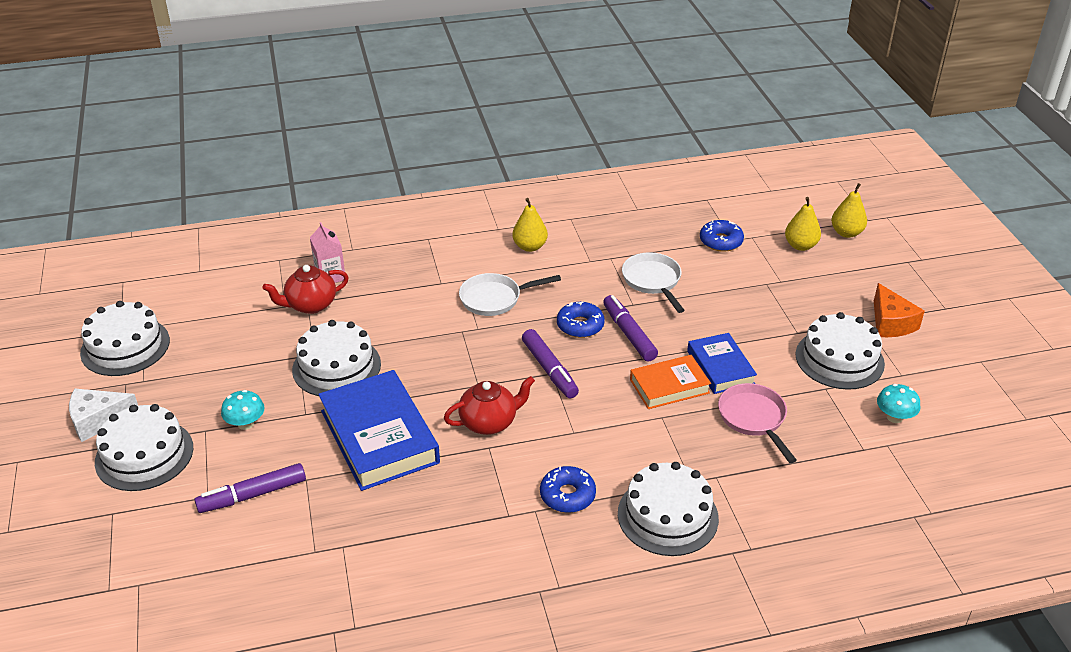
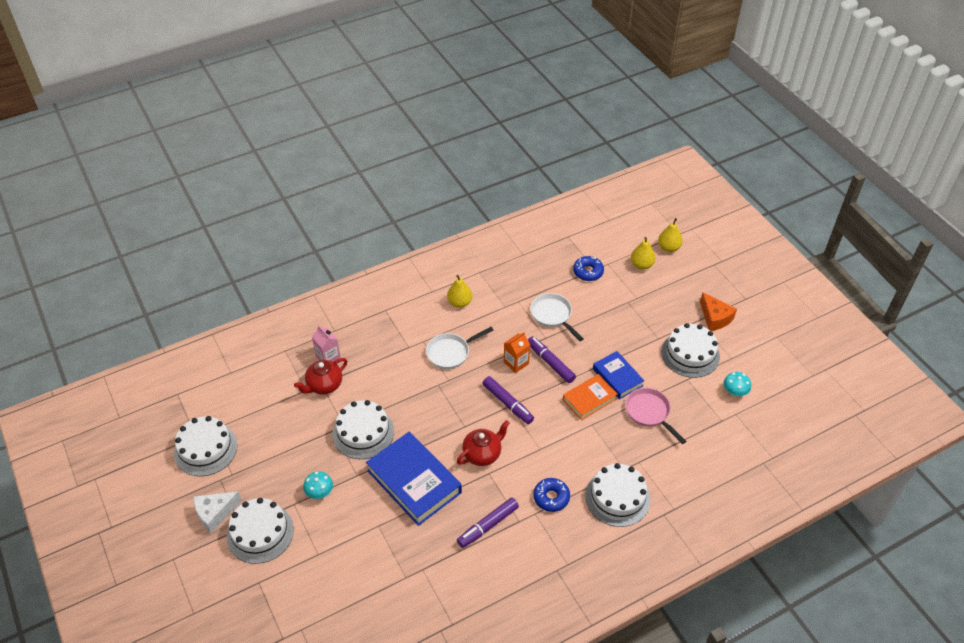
camera: 15 degrees left, 10 degrees up
purple marker [195,463,306,513] -> purple marker moved to [457,498,519,548]
blue donut [557,302,605,338] -> orange carton [504,332,530,373]

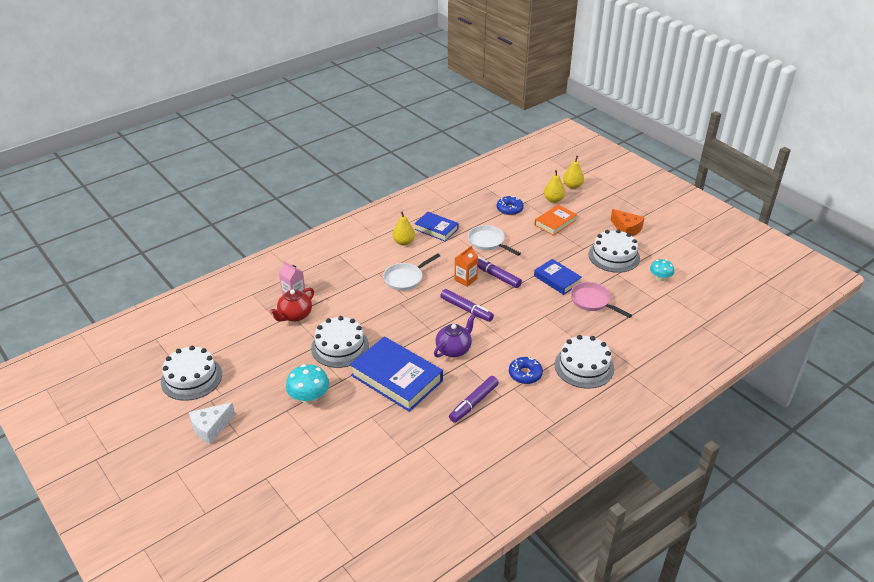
camera: 10 degrees left, 10 degrees down
white cake [227,498,294,564] -> none
turquoise mushroom [303,471,333,499] -> turquoise mushroom [286,364,329,404], size x1.53
red teapot [457,420,510,466] -> purple teapot [434,314,475,357]
orange book [563,374,617,421] -> orange book moved to [535,205,577,236]
none -> blue book [414,212,459,241]

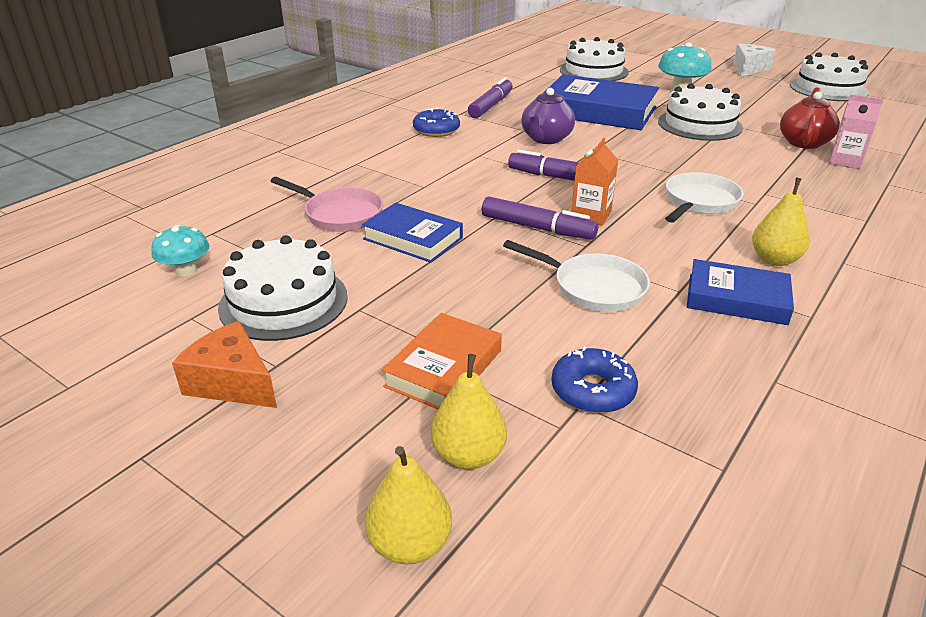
camera: 165 degrees right, 5 degrees down
white cake [555,335,614,389] -> white cake moved to [560,37,629,81]

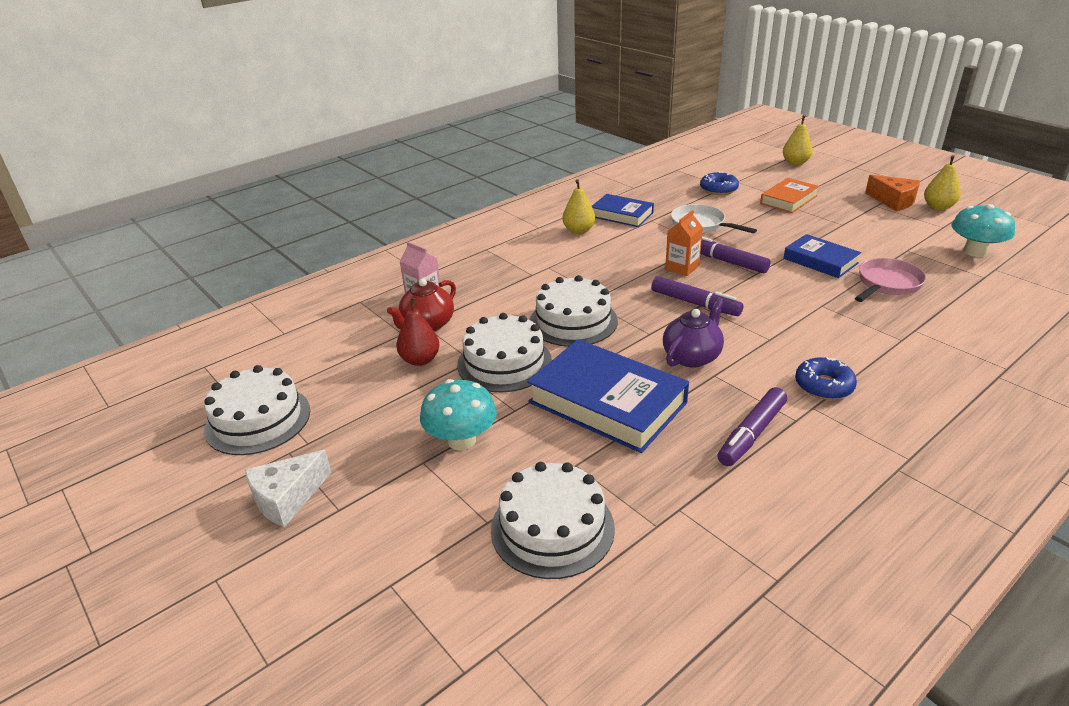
camera: 165 degrees left, 0 degrees up
turquoise mushroom [151,225,209,277] -> turquoise mushroom [952,204,1015,257], size x1.53
white cake [218,235,348,341] -> white cake moved to [530,275,618,347]
pink pan [271,177,383,232] -> pink pan turned 90 degrees clockwise [855,258,927,302]
yellow pear [431,354,507,470] -> yellow pear moved to [924,155,961,210]
white pan [665,172,744,223] -> none
none -> red pear [396,298,440,366]

